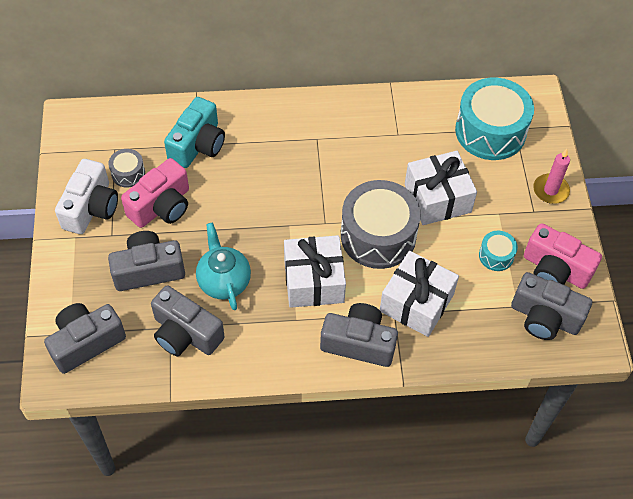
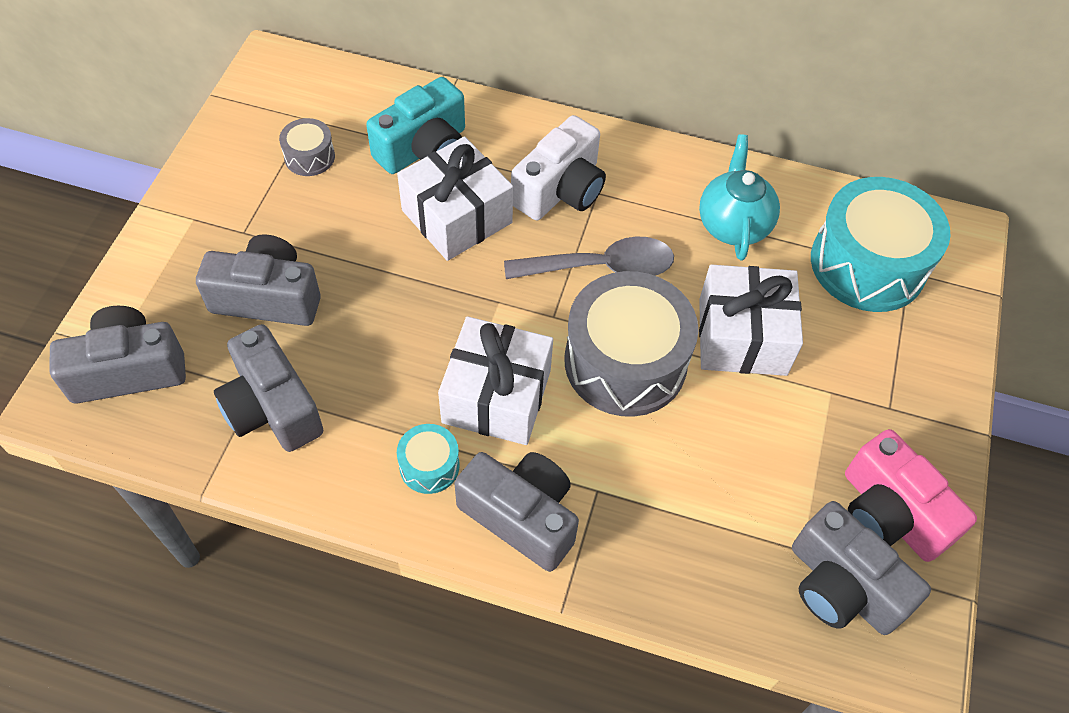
camera: 20 degrees right, 0 degrees up
white camera [55,159,118,234] -> white camera moved to [511,115,606,220]
pink camera [121,158,189,228] -> none
turquoise teapot [196,223,251,310] -> turquoise teapot moved to [699,135,780,260]
white gift [380,251,459,337] -> white gift moved to [397,136,513,261]
turquoise drum [479,231,518,271] -> turquoise drum moved to [397,424,460,494]
pink candle [533,149,570,204] -> none
none -> grey spoon [504,237,674,279]

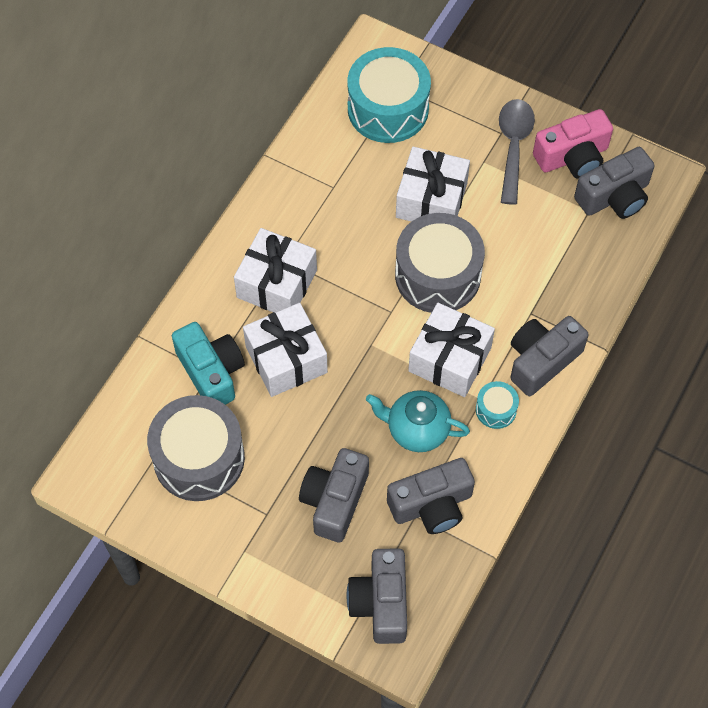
camera: 75 degrees left, 5 degrees up
grey drum [279,118,335,176] -> grey drum [147,395,245,501], size x2.18
grey spoon [504,237,674,279] -> grey spoon moved to [499,99,535,205]
white camera [511,115,606,220] -> white gift [234,228,317,313]
turquoise teapot [699,135,780,260] -> turquoise teapot moved to [366,390,470,452]

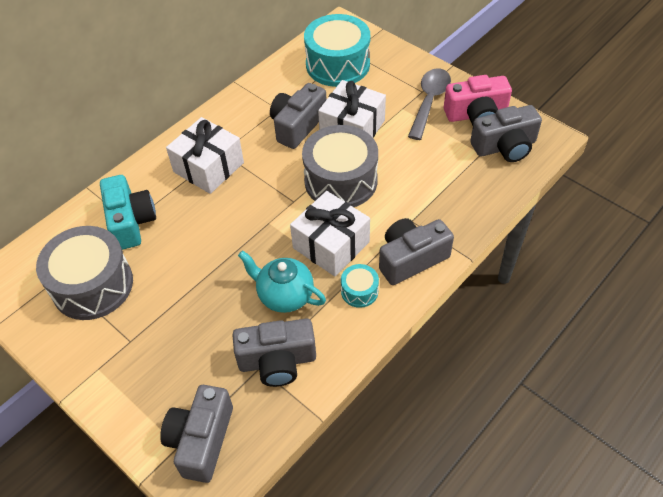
camera: 15 degrees right, 10 degrees down
white gift [243,303,328,397] -> none
grey camera [299,448,369,543] -> grey camera moved to [270,83,327,149]

